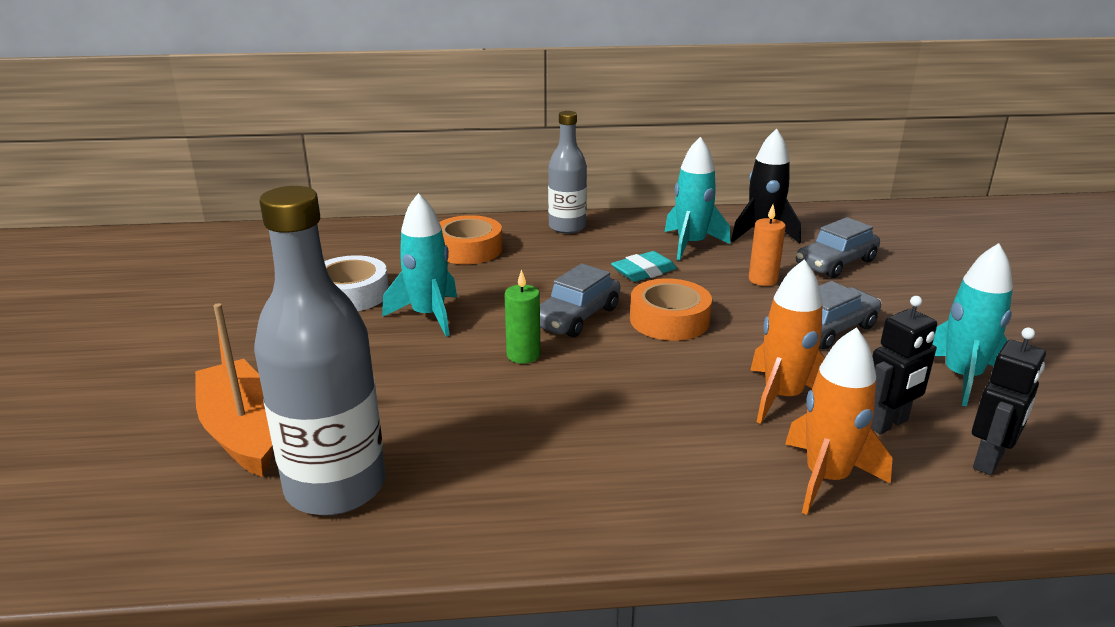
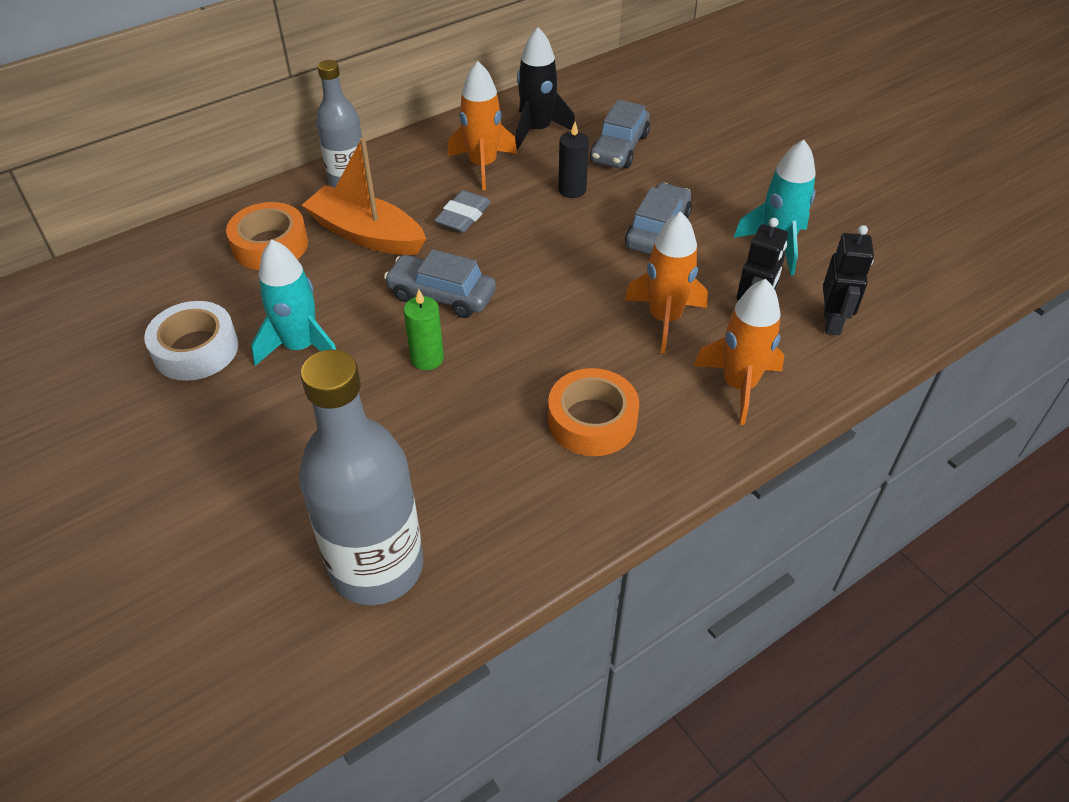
camera: 30 degrees left, 20 degrees up
orange boat [195,303,273,477] -> orange boat moved to [302,137,426,255]
grey car [540,263,620,338] -> grey car turned 105 degrees clockwise [384,249,496,318]
turquoise eraser [611,251,677,282] -> grey eraser [434,190,491,232]
orange tape [630,278,712,341] -> orange tape moved to [548,368,639,456]
turquoise rocket [665,137,730,260] -> orange rocket [447,61,517,190]
orange candle [749,205,786,286] -> black candle [558,122,589,198]

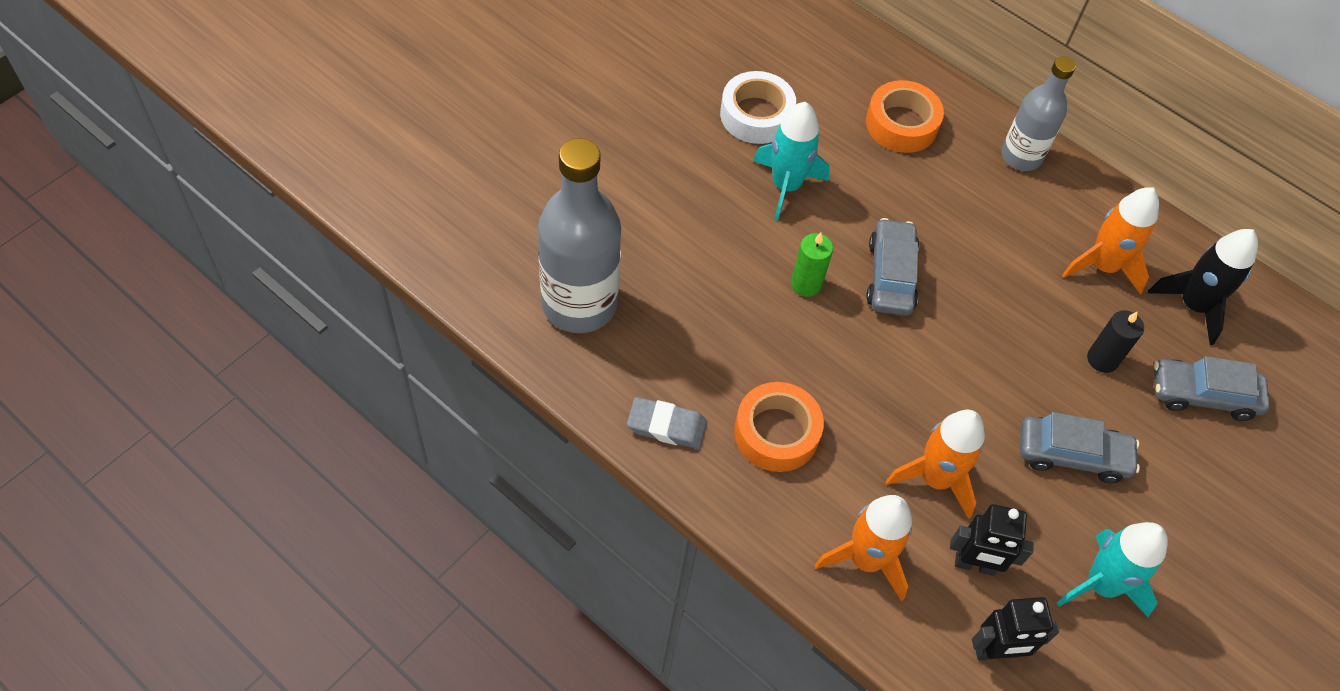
camera: 70 degrees right, 10 degrees up
orange boat [302,137,426,255] -> none
grey eraser [434,190,491,232] -> grey eraser moved to [627,397,707,449]

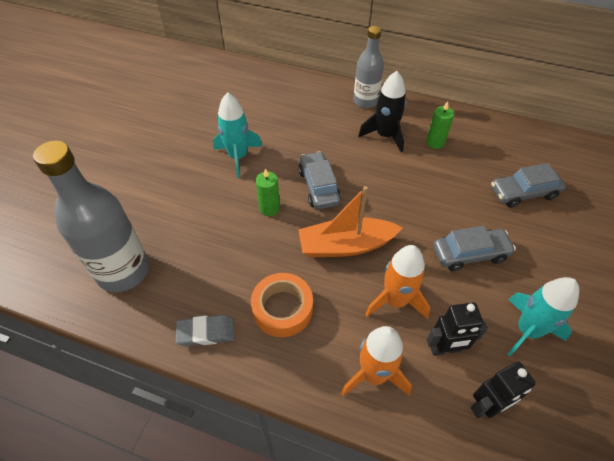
camera: 15 degrees left, 5 degrees down
white tape [720,71,796,144] -> none
orange tape [866,80,944,153] -> none
orange rocket [1062,187,1159,294] -> green candle [426,101,454,149]
black candle [1087,311,1144,373] -> none
black rocket [1148,229,1258,345] -> black rocket moved to [358,71,406,153]
none -> orange boat [298,186,403,258]

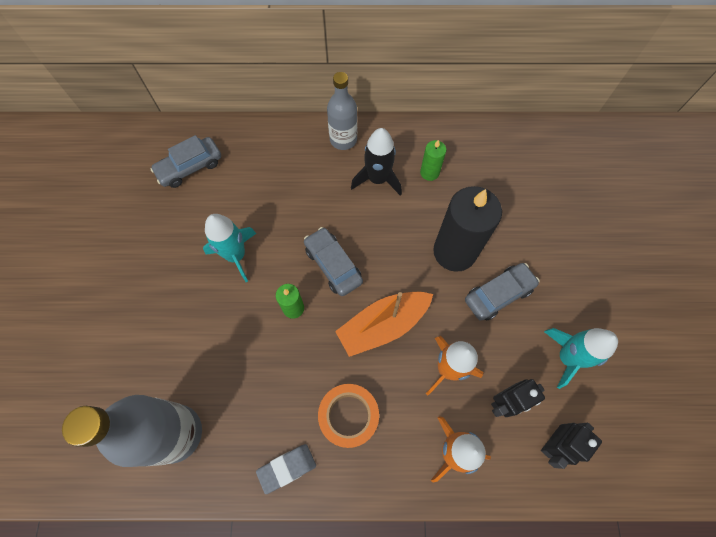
camera: 20 degrees left, 15 degrees up
grey car [491,163,566,207] -> grey car moved to [150,135,221,188]
none -> black candle [433,186,502,272]

